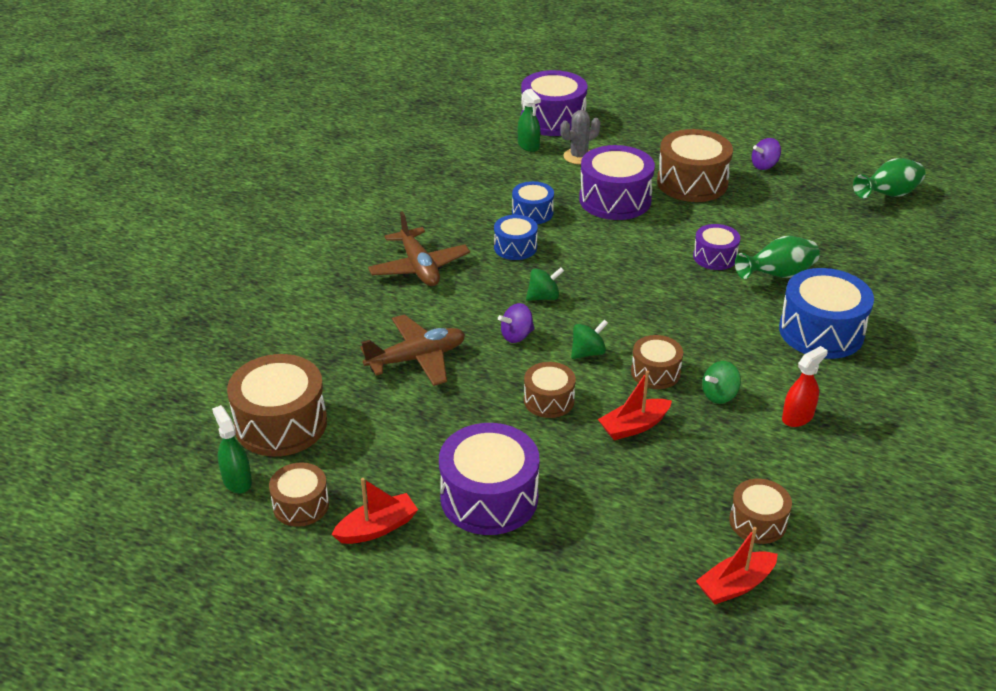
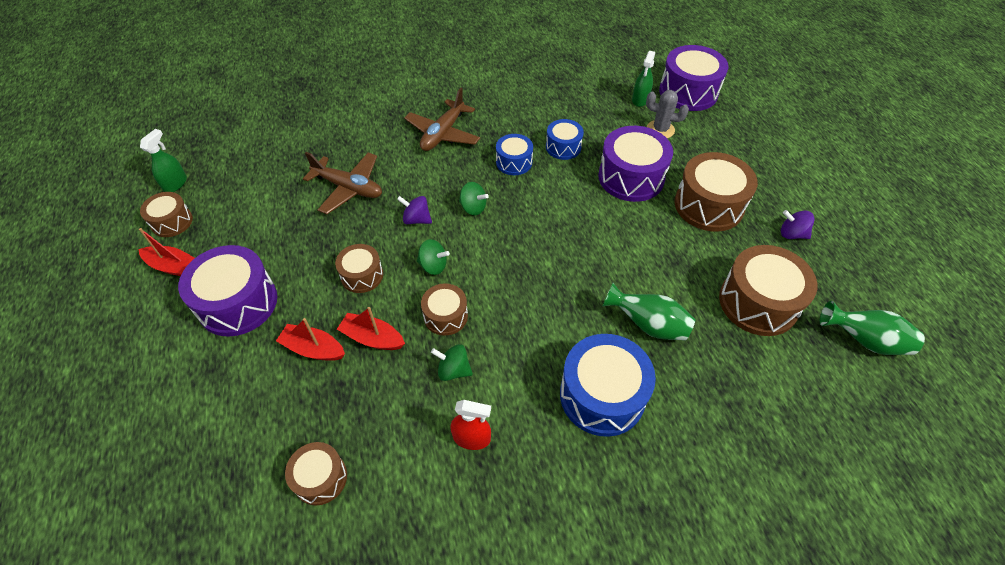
camera: 50 degrees right, 15 degrees up
brown drum [227,354,327,456] -> brown drum moved to [719,245,818,336]
purple drum [693,224,740,270] -> none
red boat [696,527,778,604] -> red boat moved to [276,318,345,361]

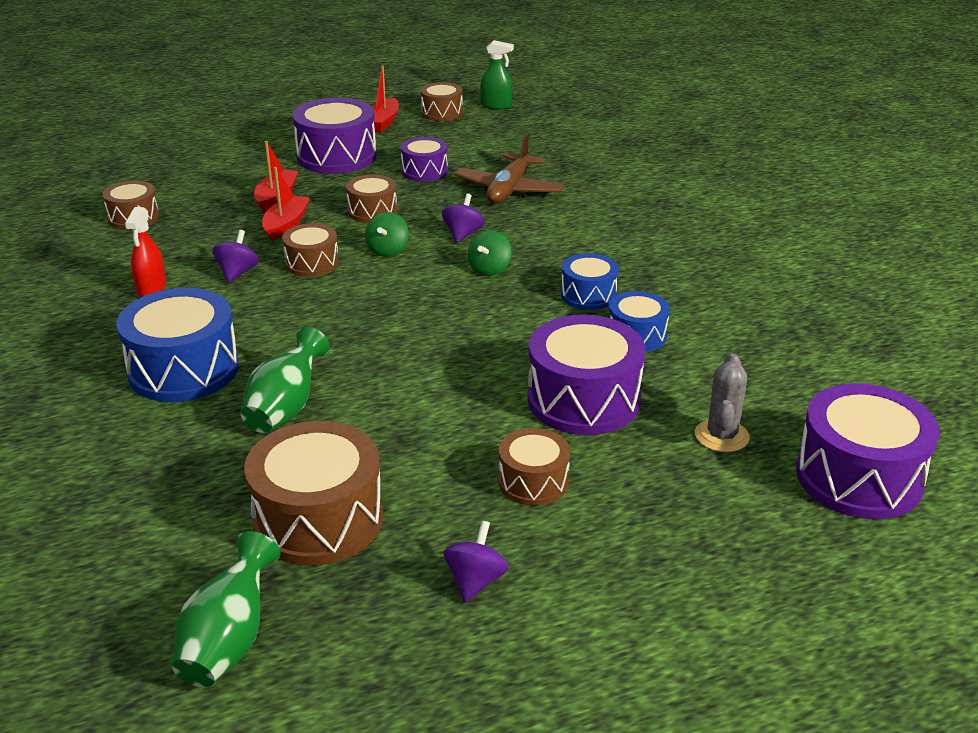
camera: 85 degrees right, 20 degrees down
brown plane [404,88,480,151] -> none
green spinning top [431,344,473,381] -> purple spinning top [213,230,259,283]
green spray bottle [632,51,655,107] -> none
brown drum [674,152,758,232] -> brown drum [498,428,570,505], size x0.57
none -> purple drum [401,137,448,182]

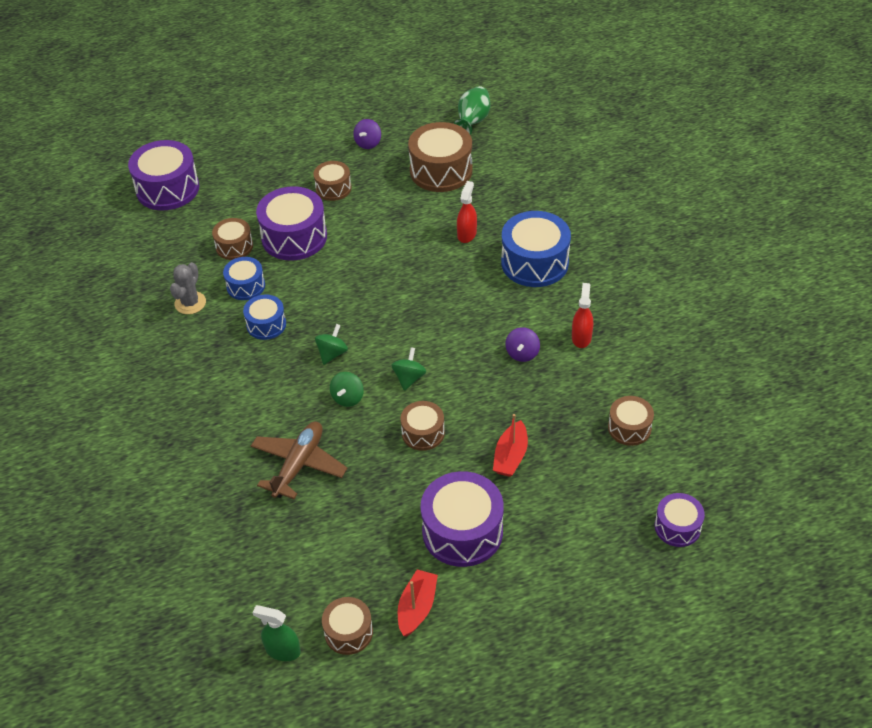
camera: 175 degrees left, 15 degrees up
green vase [241,327,330,433] -> red spray bottle [457,181,477,243]
red boat [262,167,310,241] -> none
brown drum [282,223,339,277] -> brown drum moved to [212,218,253,260]
purple drum [401,137,448,182] -> purple drum moved to [655,493,705,547]
purple spinning top [442,194,485,243] -> green spinning top [330,372,364,407]
grey cactus [695,353,750,452] -> grey cactus moved to [170,262,206,314]

